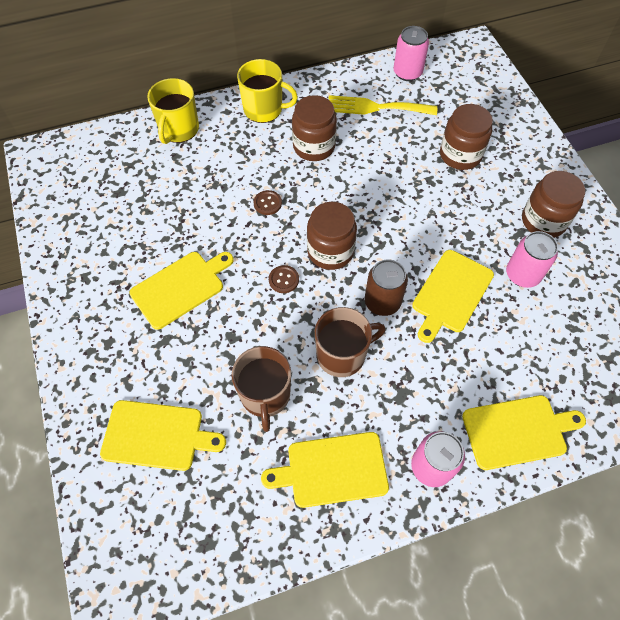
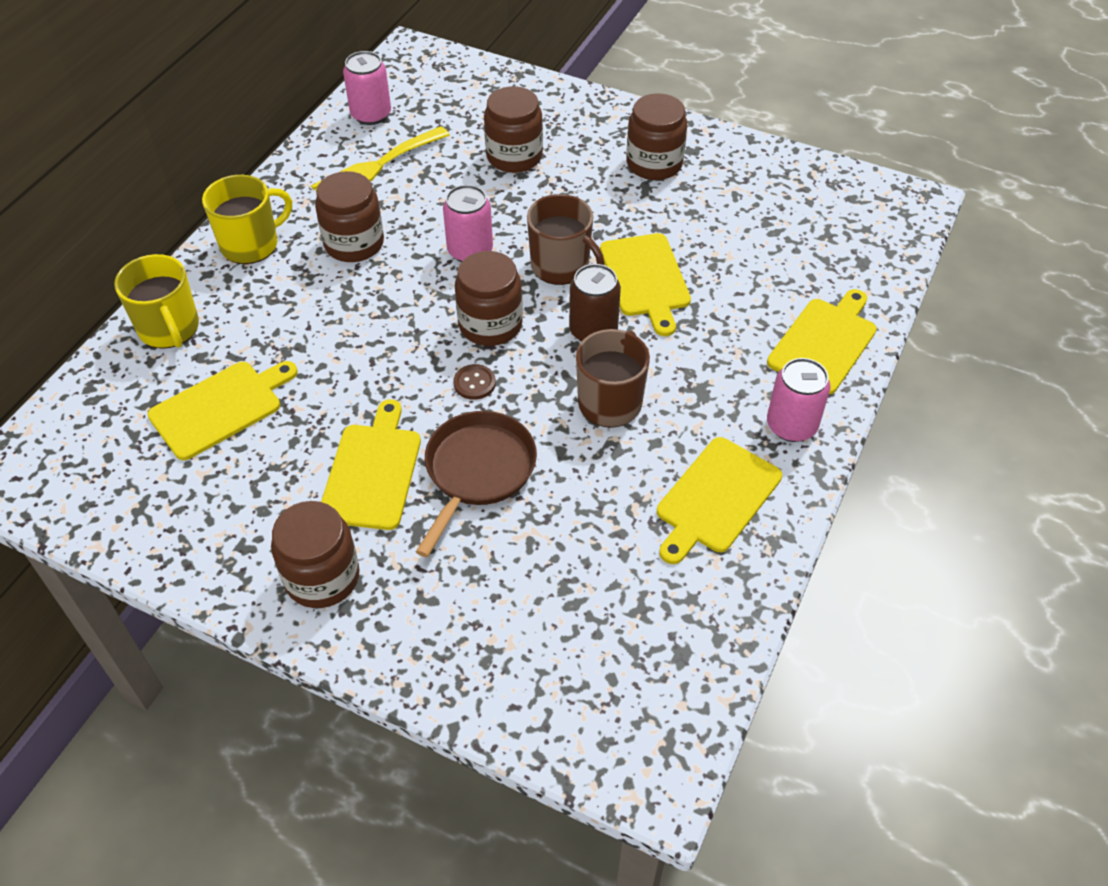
camera: 45 degrees left, 10 degrees down
yellow cutting board [100,400,226,471] -> yellow cutting board moved to [147,361,298,460]
brown mug [232,346,291,432] -> brown mug moved to [527,194,604,285]
brown button [253,190,282,215] -> none
pink can [506,231,558,288] -> pink can moved to [443,185,493,262]
none -> brown jar [271,501,360,608]
none -> brown pan [416,411,537,557]

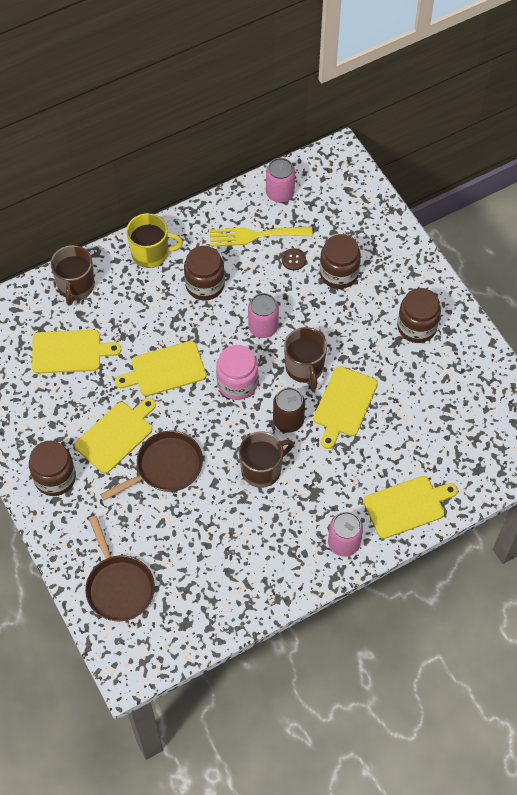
camera: 35 degrees right, 10 degrees up
yellow mug [114,254,199,349] -> brown mug [51,245,95,306]
brown button [453,364,496,400] -> brown button moved to [282,248,306,271]
brown jar [455,251,523,346] -> pink jar [216,345,258,400]
yellow cutting board [657,437,782,564] -> yellow cutting board moved to [115,341,206,396]
none -> brown pan [85,516,155,621]

